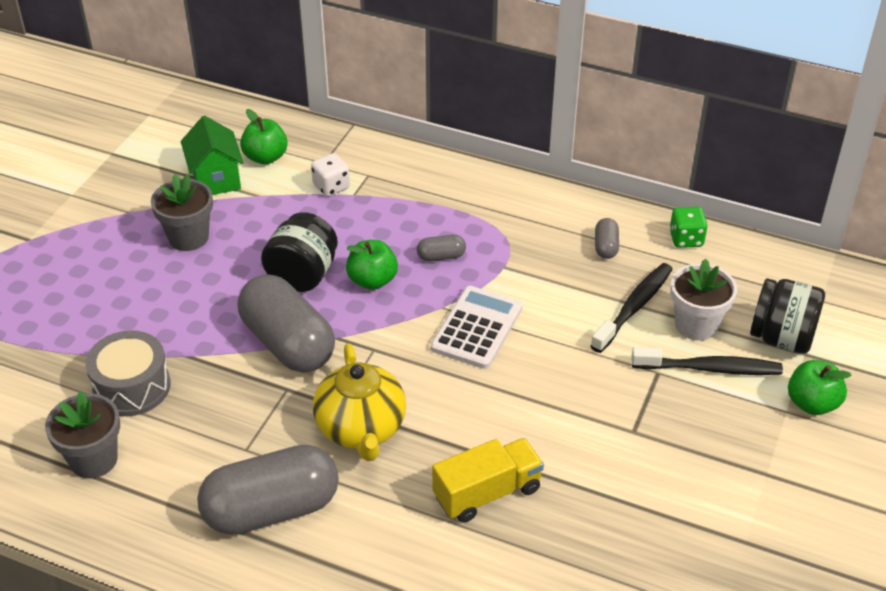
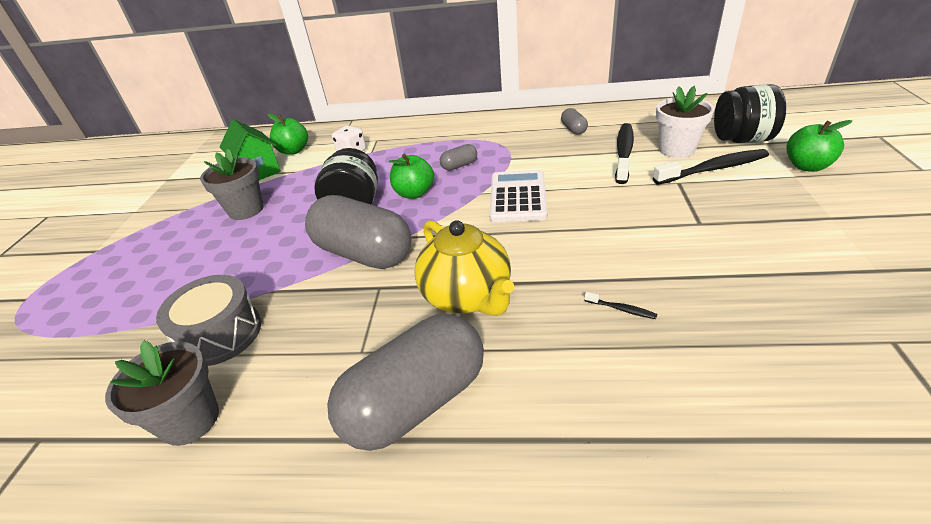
camera: 15 degrees left, 5 degrees down
yellow truck [432,438,544,523] -> black toothbrush [584,292,657,319]
green dice [669,207,708,248] -> none

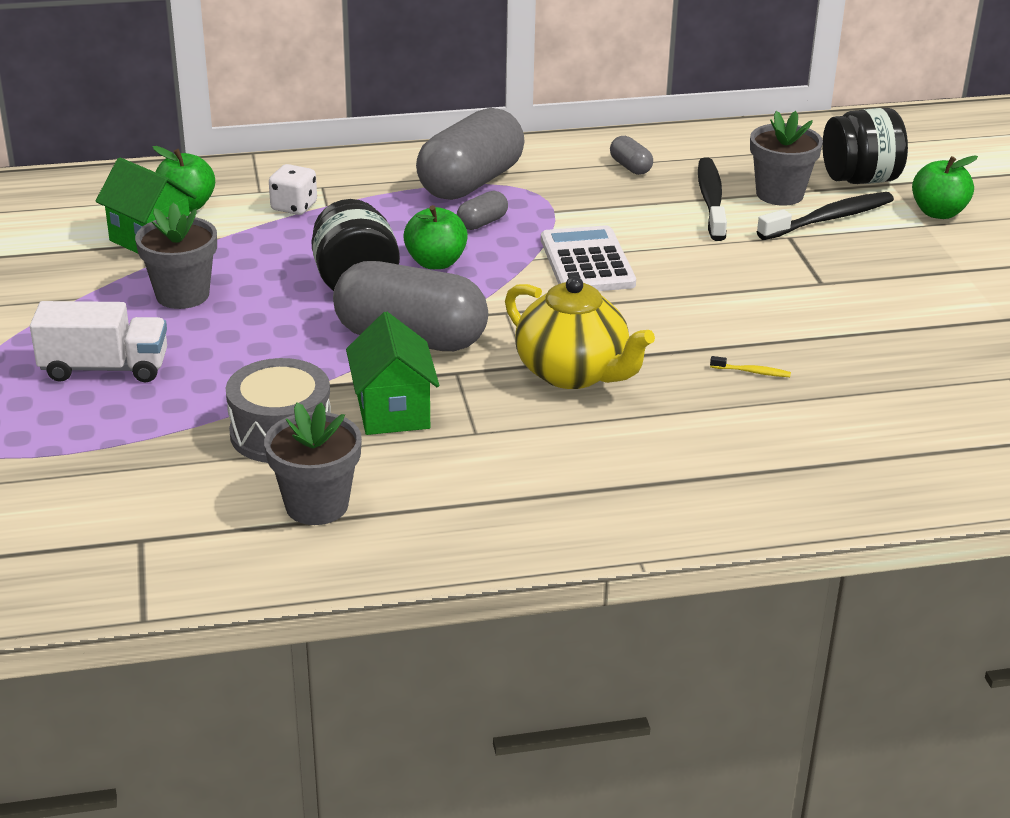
camera: 20 degrees left, 5 degrees down
grey capsule [327,314,484,451] -> grey capsule moved to [416,108,525,200]
black toothbrush [584,292,657,319] -> yellow toothbrush [710,356,791,377]
white flower pot [656,86,714,158] -> grey flower pot [750,111,823,206]
none -> white truck [30,301,167,382]
none -> green house [346,312,439,435]

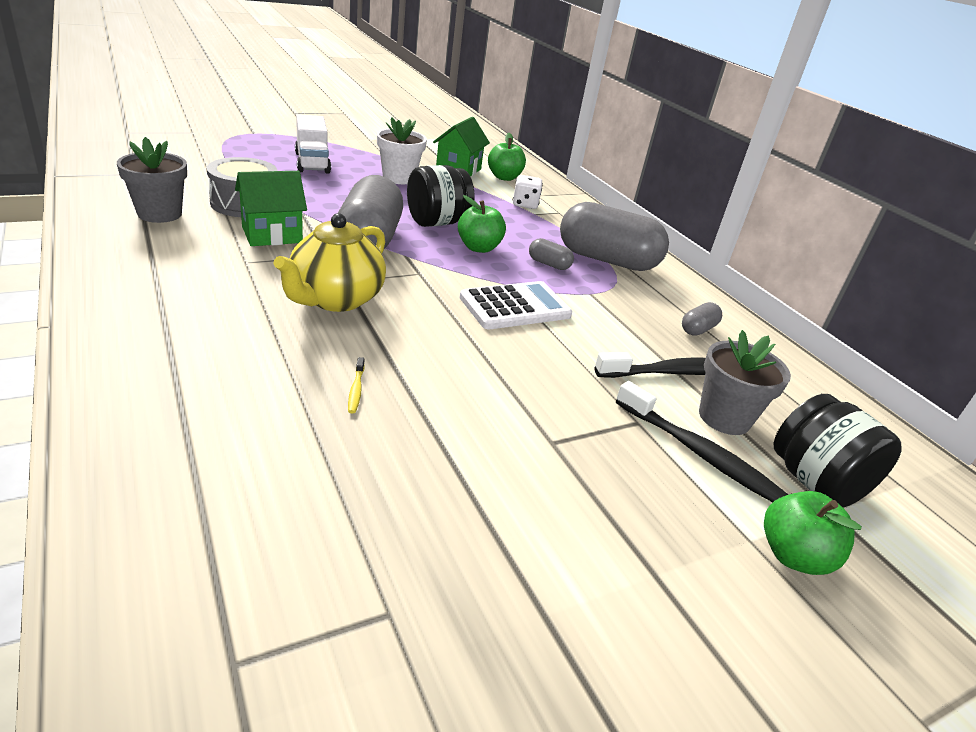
camera: 70 degrees right, 0 degrees up
grey flower pot [135,203,217,309] -> white flower pot [377,117,427,184]

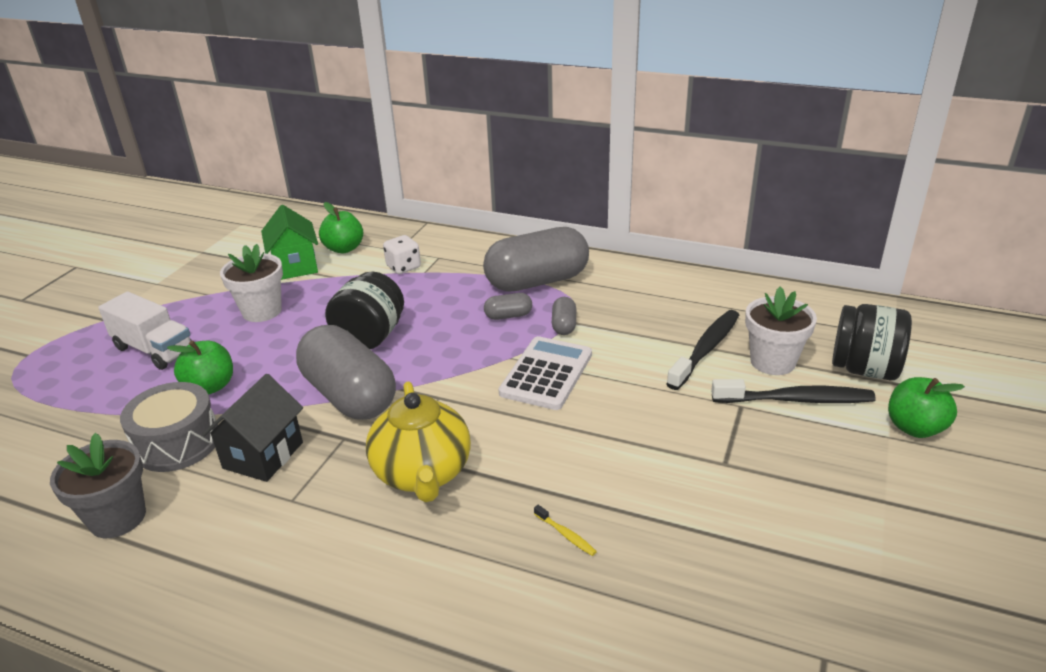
camera: 35 degrees left, 0 degrees up
green house [235,171,307,246] -> black house [202,374,303,482]
green apple [458,195,506,253] -> green apple moved to [167,340,233,395]
grey capsule [682,302,722,336] -> grey capsule moved to [552,297,576,335]
grey flower pot [699,330,791,435] -> white flower pot [745,287,817,375]

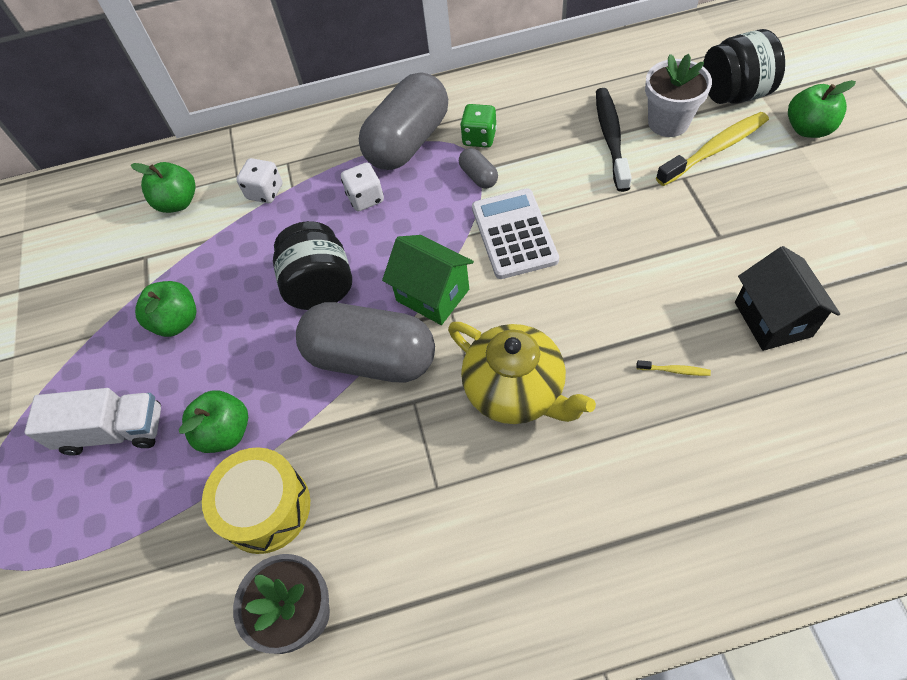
camera: 30 degrees left, 25 degrees up
grey drum [120,382,218,472] -> yellow drum [202,447,310,554]
black house [202,374,303,482] -> black house moved to [735,246,840,351]
white flower pot [220,244,283,322] -> green apple [135,281,196,337]
green house [261,205,318,280] -> green house moved to [382,235,474,325]
grey capsule [484,293,532,320] -> none
black toothbrush [711,379,876,403] -> yellow toothbrush [656,112,769,186]
none -> white dice [341,162,384,211]
none -> green dice [460,104,497,148]

